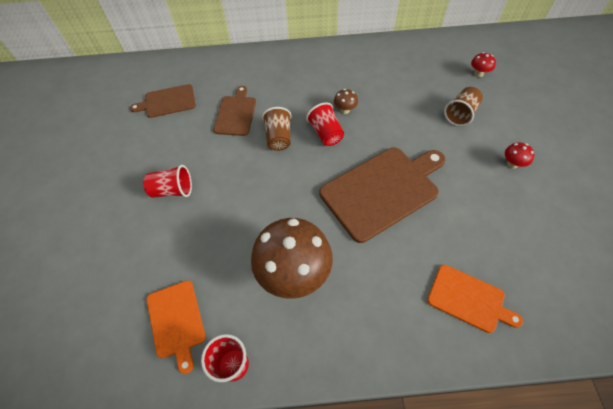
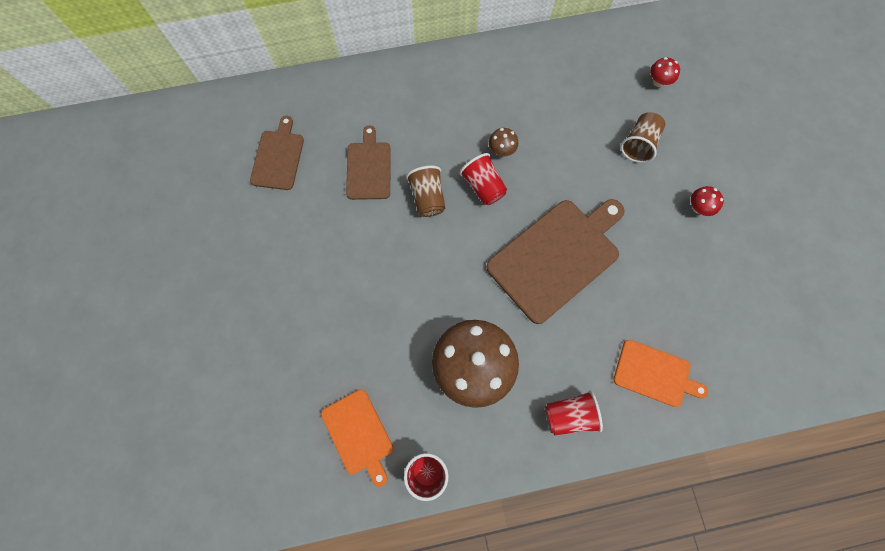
camera: 10 degrees left, 15 degrees up
brown cutting board [130,84,196,118] -> brown cutting board turned 120 degrees clockwise [250,116,304,190]
red cup [143,165,192,198] -> red cup moved to [545,391,603,435]

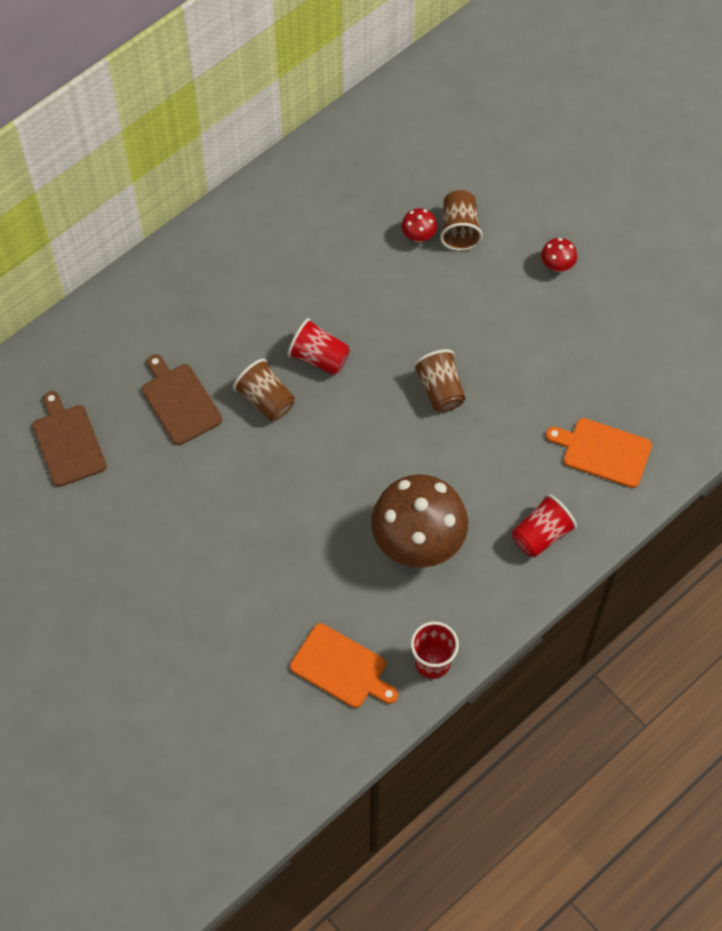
camera: 30 degrees left, 10 degrees down
brown cutting board [486,199,625,324] -> brown cup [413,349,465,412]
brown mushroom [489,128,518,156] -> none
orange cutting board [614,340,708,407] -> orange cutting board turned 150 degrees counterclockwise [546,418,652,488]
red mushroom [650,57,680,87] -> red mushroom moved to [401,208,437,242]

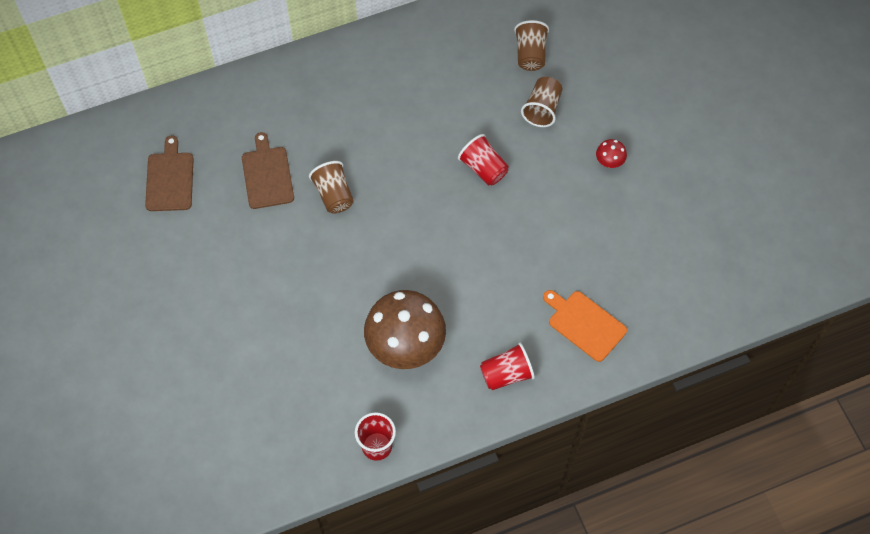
camera: 20 degrees right, 0 degrees up
red cup [287,318,350,375] -> red cup moved to [458,134,509,185]
orange cutting board [290,623,398,708] -> none
red mushroom [401,208,437,242] -> none
brown cup [413,349,465,412] -> brown cup moved to [514,20,549,71]

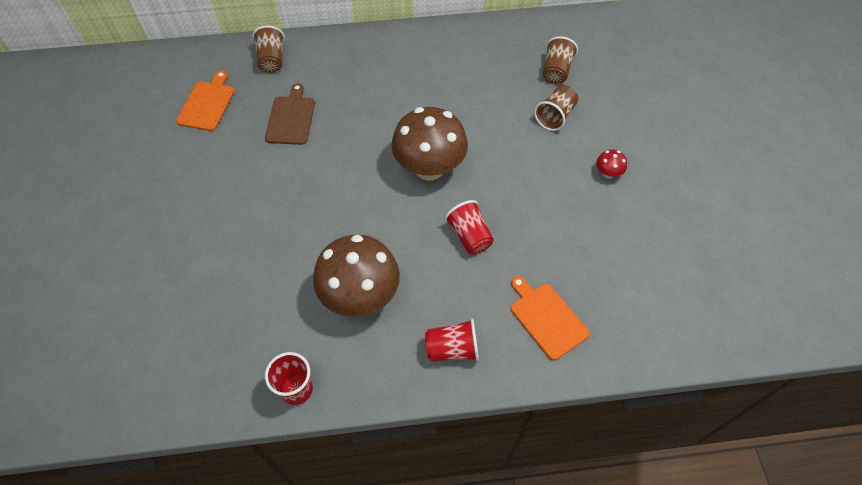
camera: 15 degrees right, 5 degrees down
brown cutting board [145,135,194,211] -> orange cutting board [176,71,234,131]
brown cup [309,161,354,214] -> brown cup moved to [252,25,285,73]
red cup [458,134,509,185] -> red cup moved to [444,200,494,255]
none -> brown mushroom [391,107,468,180]

